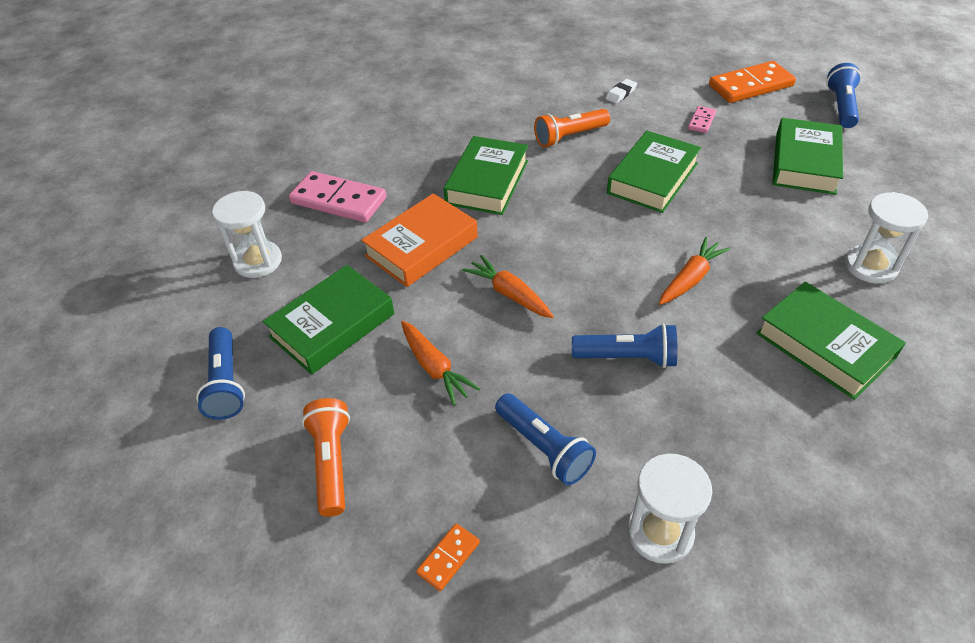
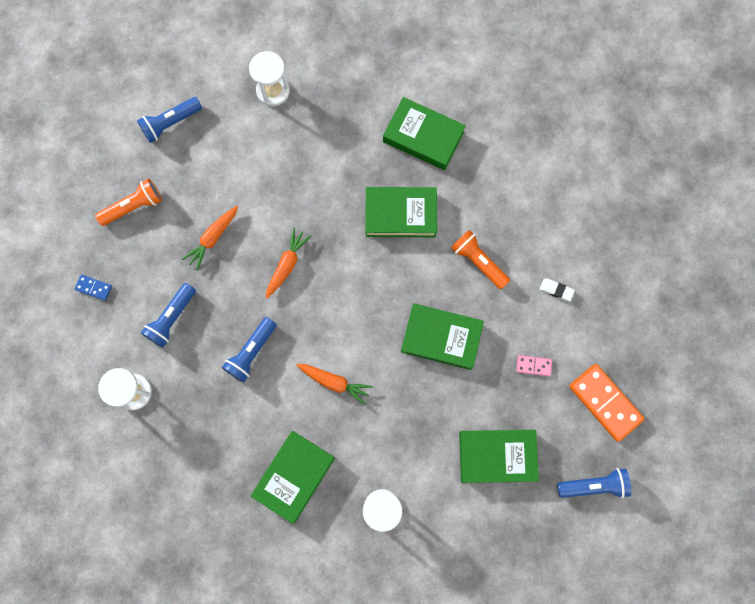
camera: 70 degrees right, 30 degrees up
green book [263,265,394,375] -> green book moved to [383,97,466,170]
pink domino [289,171,387,223] -> none
orange book [361,193,478,287] -> none
orange domino [416,523,480,591] -> blue domino [75,275,112,301]
blue flashlight [572,324,677,368] -> blue flashlight turned 45 degrees clockwise [222,317,277,383]

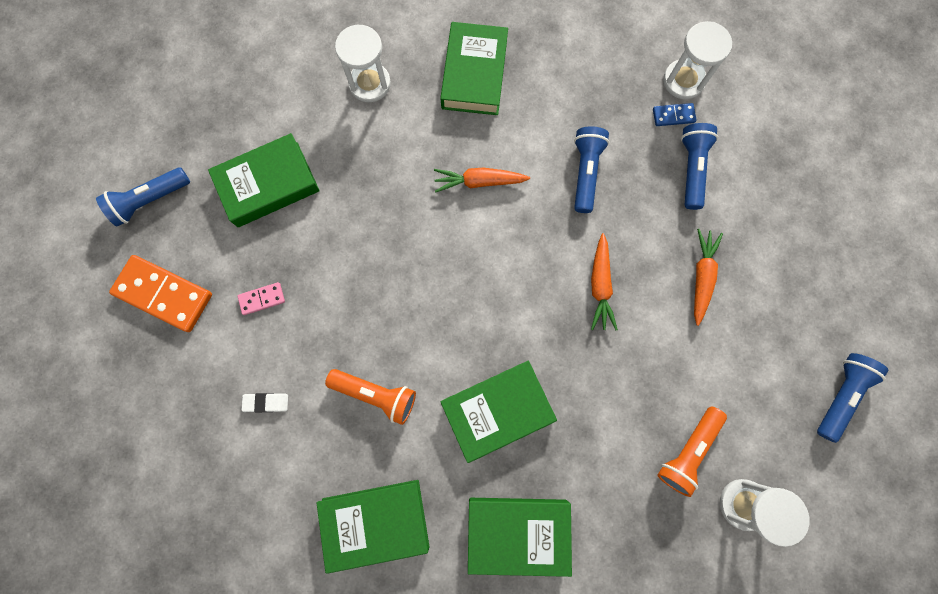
camera: 155 degrees right, 0 degrees up
blue domino [75,275,112,301] -> blue domino moved to [653,103,696,126]
orange flashlight [95,179,162,226] -> orange flashlight moved to [657,407,727,497]
green book [401,303,484,370] -> green book moved to [316,480,430,574]

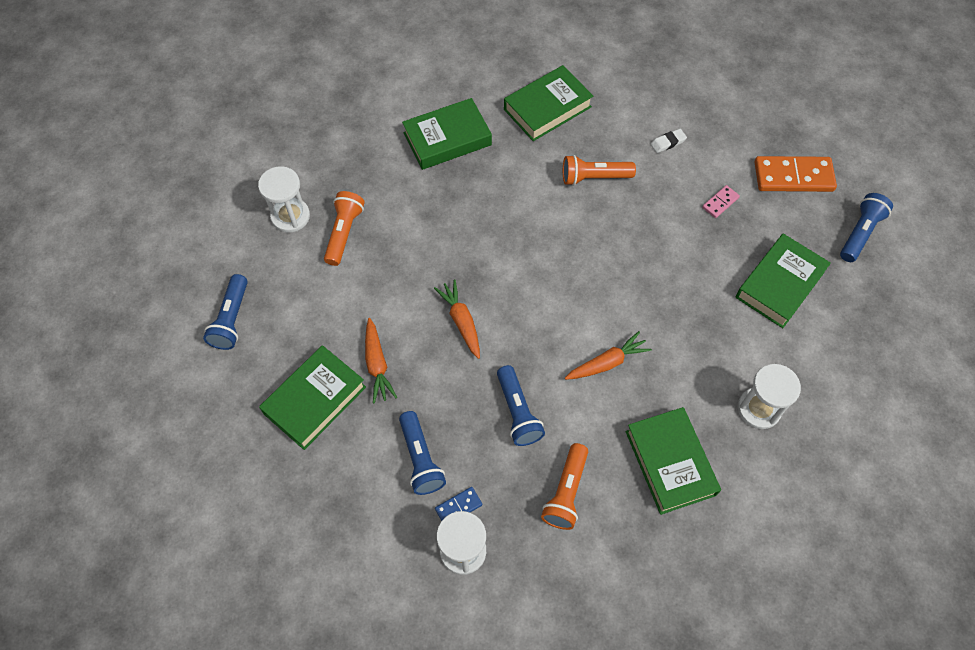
camera: 155 degrees right, 15 degrees down
green book [440,361,557,463] -> green book moved to [259,345,366,450]
none -> orange flashlight [541,443,588,530]

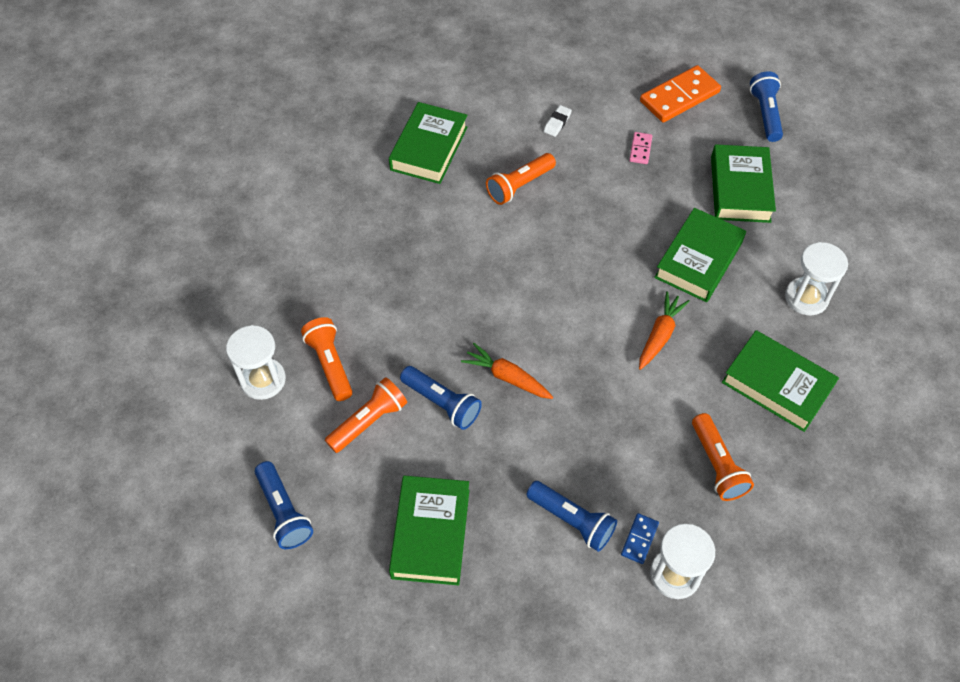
camera: 35 degrees left, 5 degrees down
orange carrot [365,318,397,403] -> none
green book [402,98,492,170] -> green book moved to [654,208,746,302]
blue flashlight [497,365,545,446] -> blue flashlight moved to [400,366,482,430]
none -> orange flashlight [325,377,407,453]

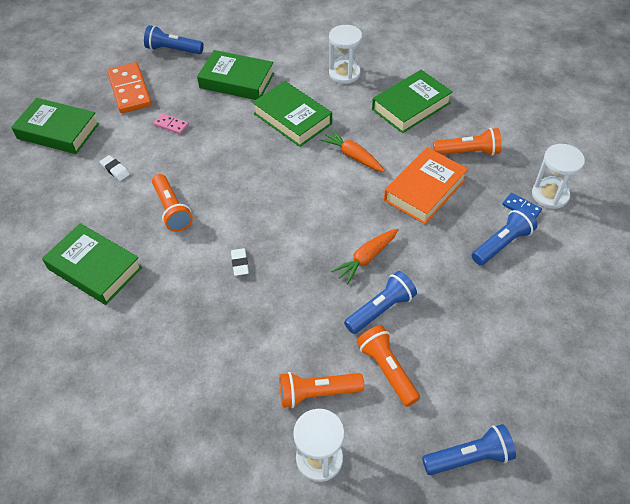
camera: 75 degrees left, 5 degrees down
green book [389,475,469,585] -> green book moved to [11,98,99,154]
none -> white eraser [231,248,249,276]
none -> orange book [384,147,468,224]

